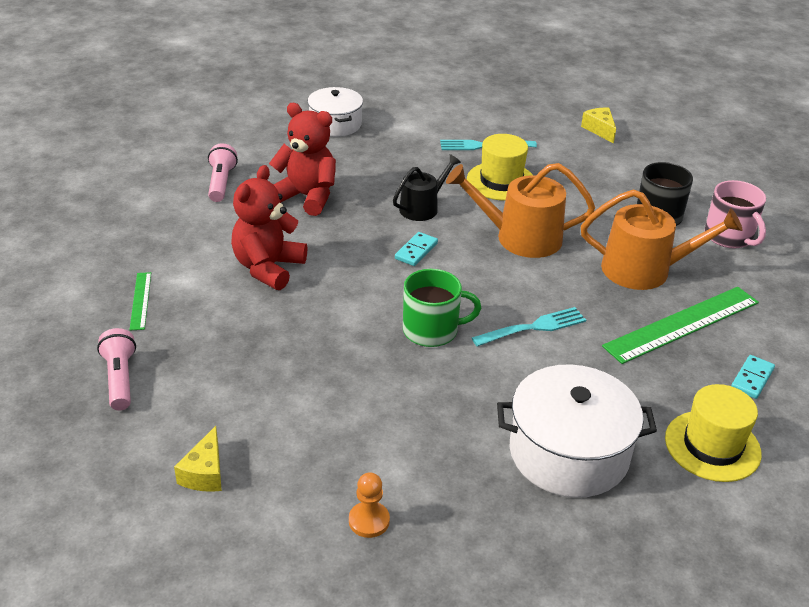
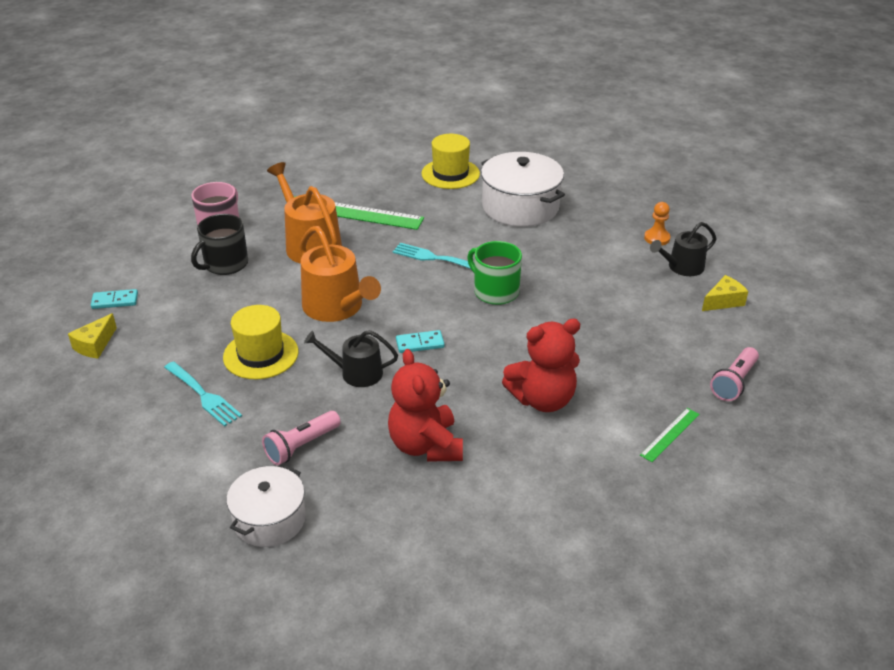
camera: 130 degrees left, 0 degrees up
pink flashlight [208,143,238,202] -> pink flashlight moved to [262,411,341,465]
turquoise domino [731,355,775,399] -> turquoise domino moved to [91,289,138,309]
none -> black watering can [650,222,716,276]

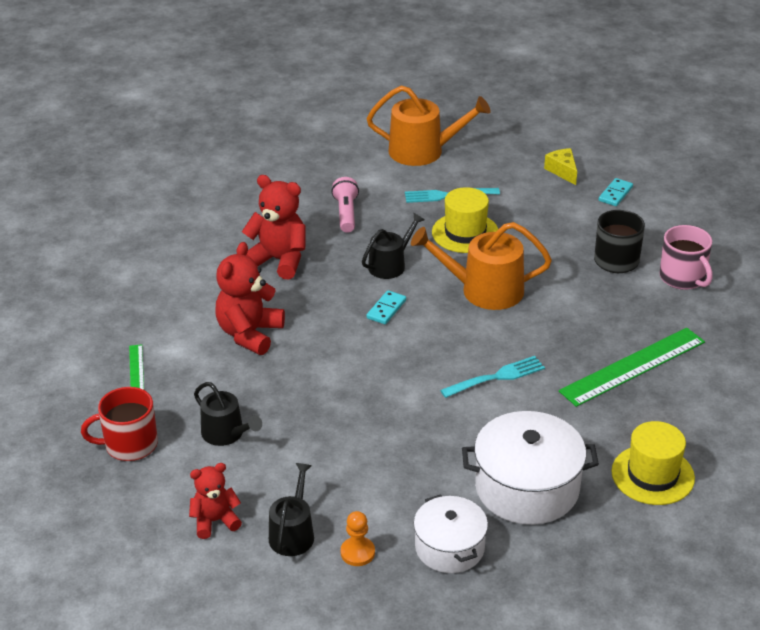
camera: 130 degrees right, 0 degrees up
white pot [226,466,306,547] -> white pot moved to [414,494,488,573]
orange watering can [267,162,342,264] -> orange watering can moved to [367,85,491,166]
green mug [467,241,522,305] -> none
yellow cheese [702,275,748,311] -> red teddy bear [189,463,242,539]
pink flashlight [710,347,759,401] -> red mug [81,387,158,461]
none -> black watering can [194,382,262,446]

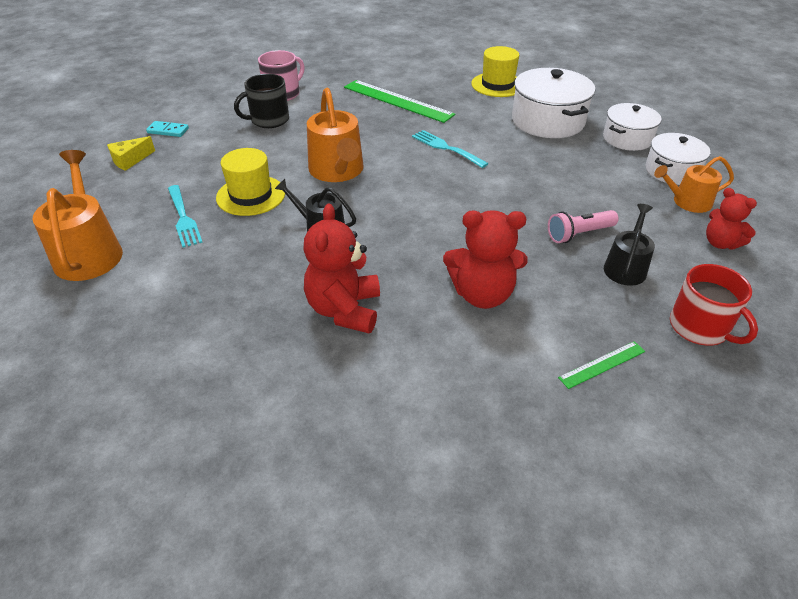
camera: 110 degrees left, 5 degrees up
black watering can [269,463,314,556] -> orange watering can [654,156,734,213]
pink flashlight [331,177,359,233] -> pink flashlight moved to [548,210,619,243]
orange pawn [341,511,375,566] -> white pot [645,133,710,185]
turquoise domino [366,290,406,324] -> none

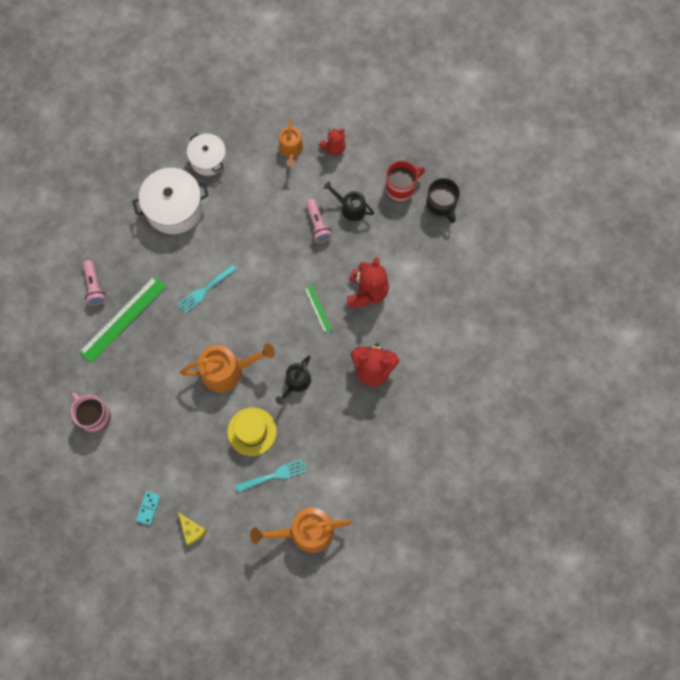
camera: 85 degrees left, 30 degrees up
black mug [234,74,289,128] -> black mug moved to [426,178,460,223]
yellow hat [471,46,519,97] -> none
green ruler [558,341,645,389] -> green ruler moved to [304,285,332,333]
white pot [645,133,710,185] -> none
none -> pink flashlight [83,260,105,306]

